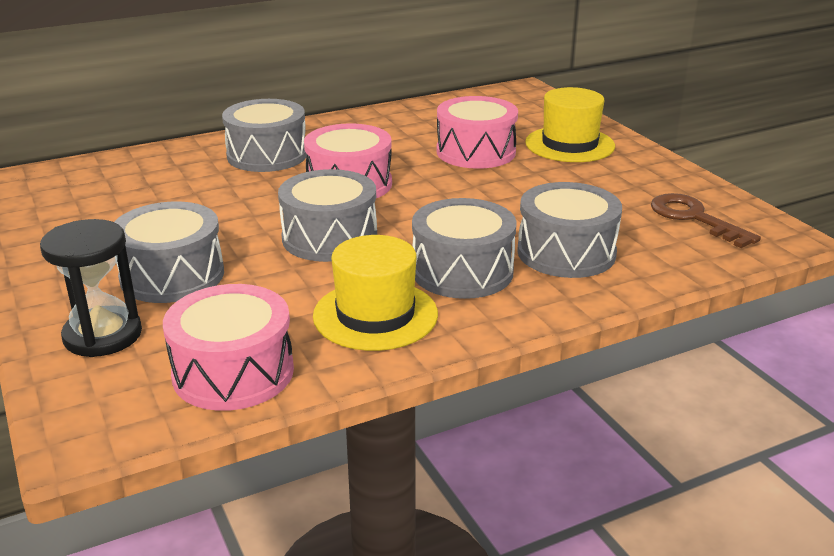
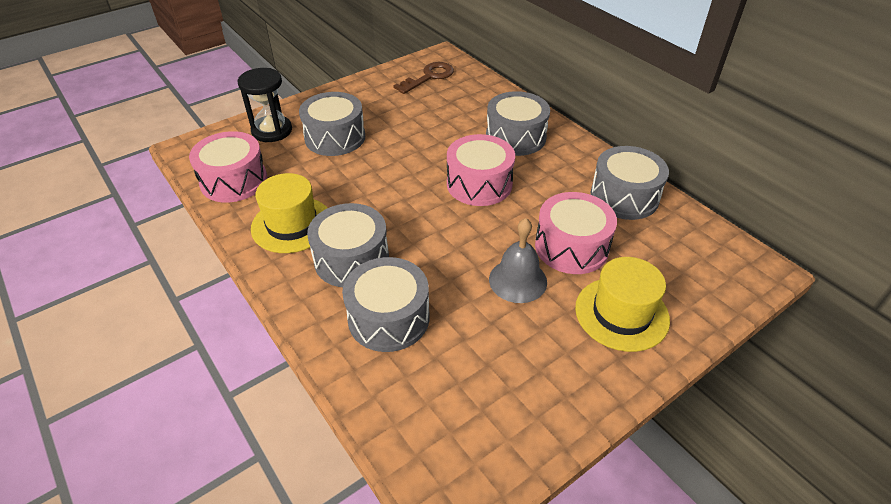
camera: 80 degrees right, 15 degrees up
grey drum [278,169,377,262] -> grey drum moved to [591,146,669,220]
brown key [651,193,761,248] -> brown key moved to [393,62,454,94]
none -> grey bell [489,218,547,303]

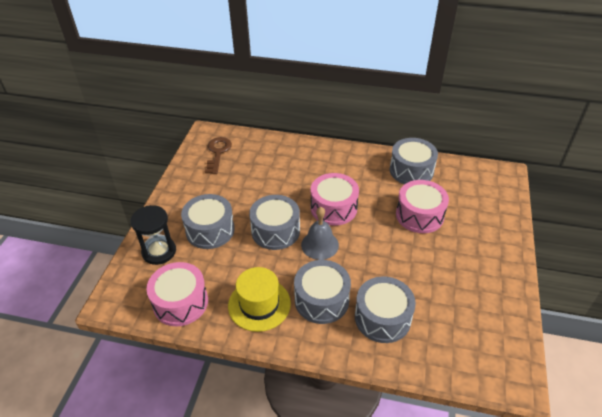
camera: 40 degrees left, 0 degrees up
grey drum [486,91,550,156] -> grey drum moved to [249,195,300,250]
grey bell [489,218,547,303] -> grey bell moved to [301,207,339,260]
yellow hat [575,257,670,352] -> none

